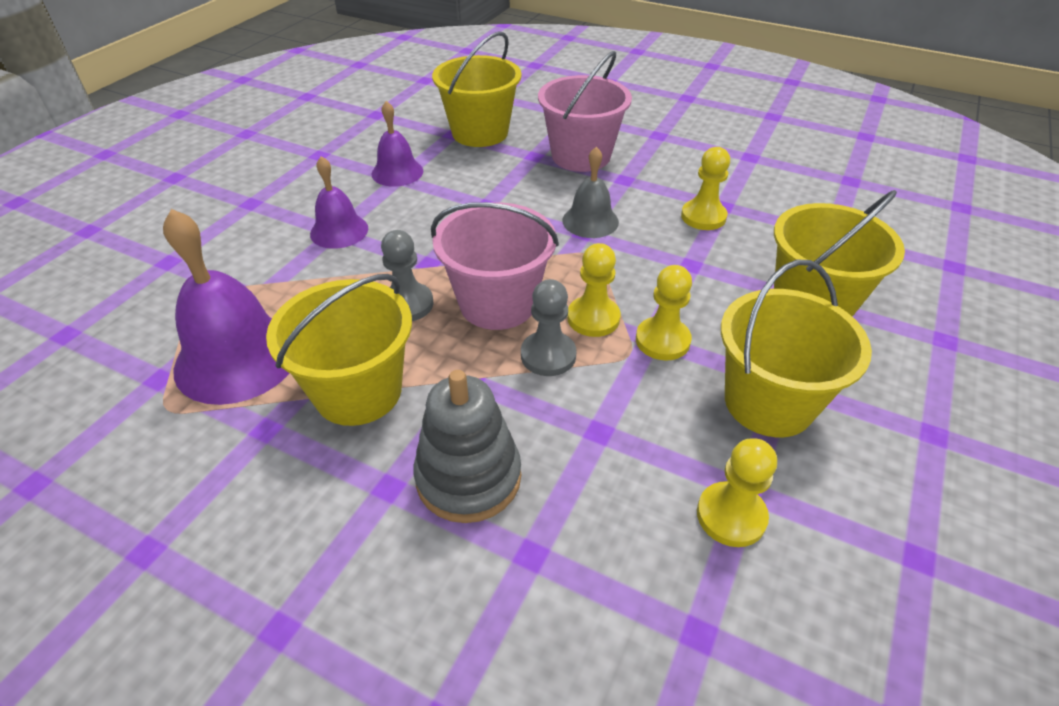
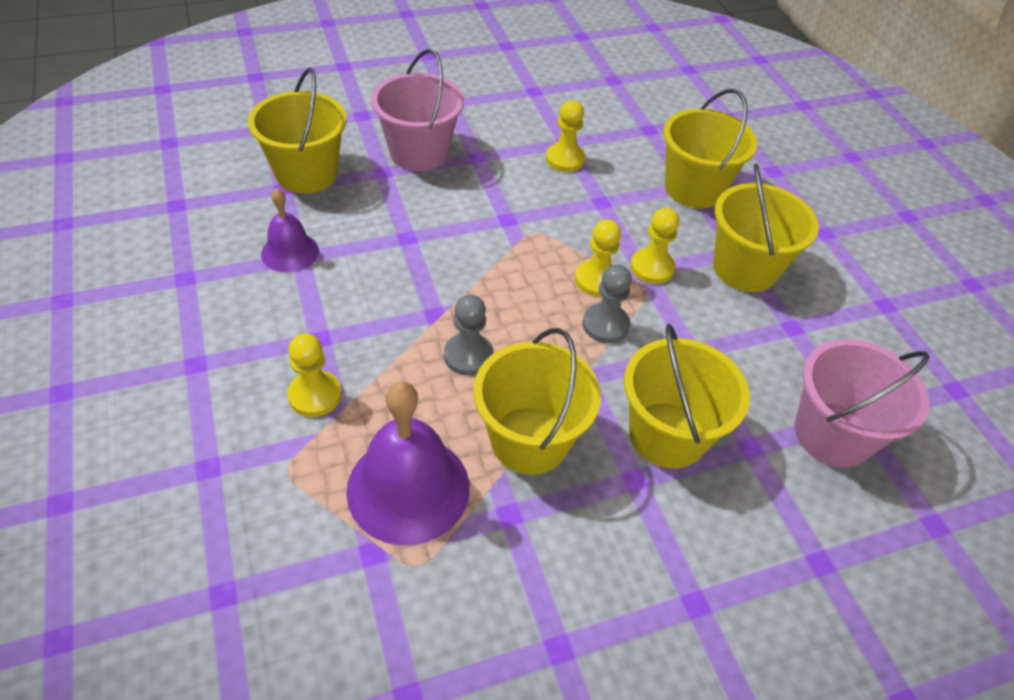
camera: 50 degrees left, 5 degrees up
purple bell [310,156,368,249] -> none
grey stacking toy [413,370,521,523] -> yellow bucket [624,324,750,469]
pink bucket [431,202,559,330] -> pink bucket moved to [795,339,930,467]
grey bell [563,147,619,238] -> none
yellow pawn [697,438,777,547] -> yellow pawn moved to [288,333,342,417]

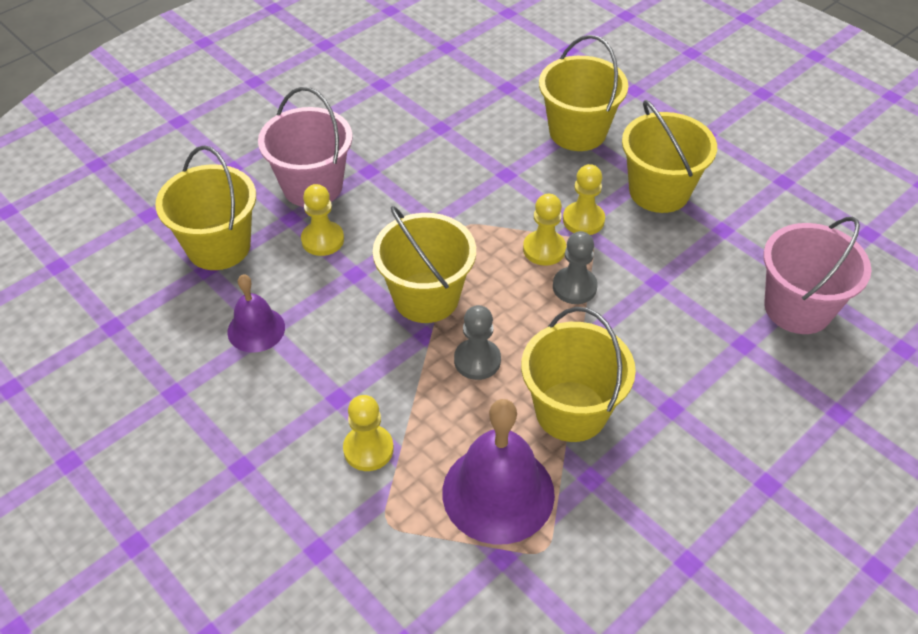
camera: 20 degrees left, 0 degrees up
yellow pawn [546,100,585,172] -> yellow pawn moved to [301,184,344,256]
yellow bucket [624,324,750,469] -> yellow bucket moved to [373,206,476,323]

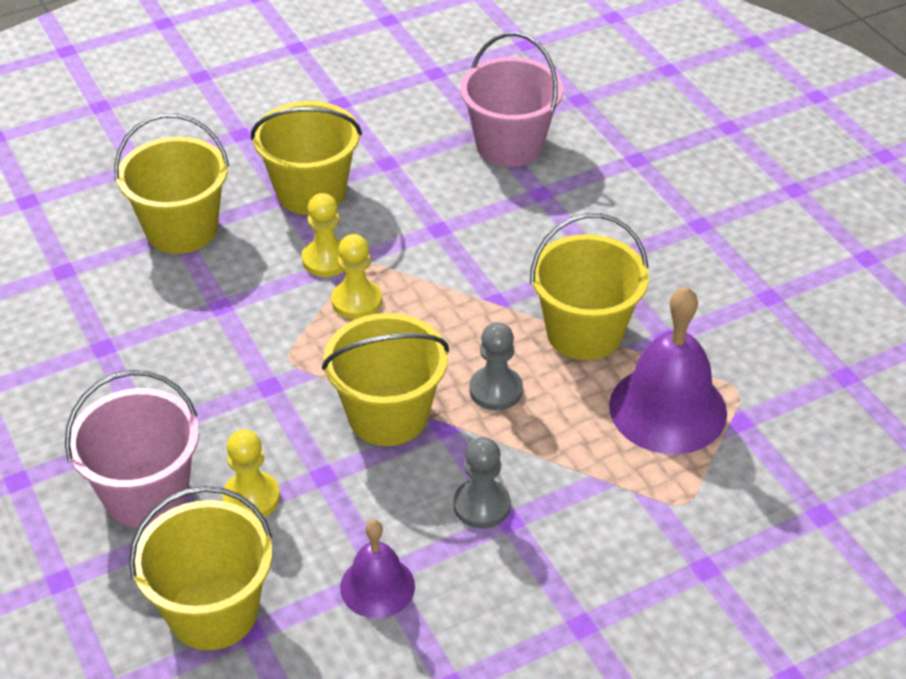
camera: 75 degrees left, 5 degrees down
yellow pawn [343,395,394,471] -> none
grey pawn [553,231,597,304] -> grey pawn moved to [453,437,511,529]

